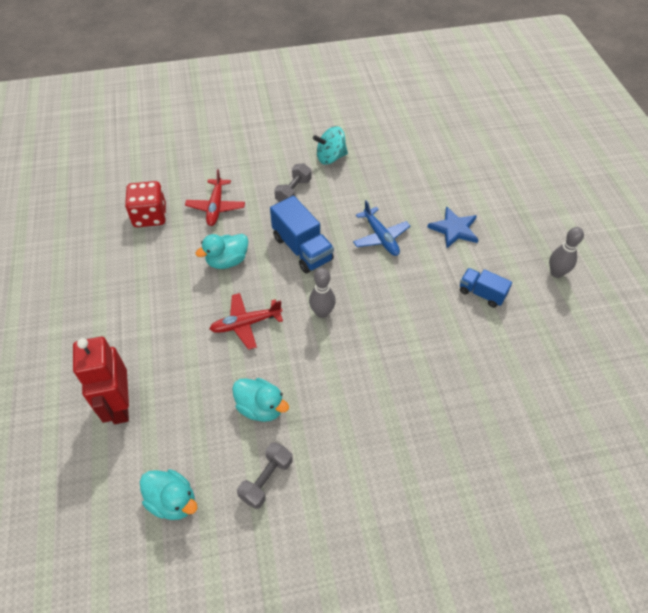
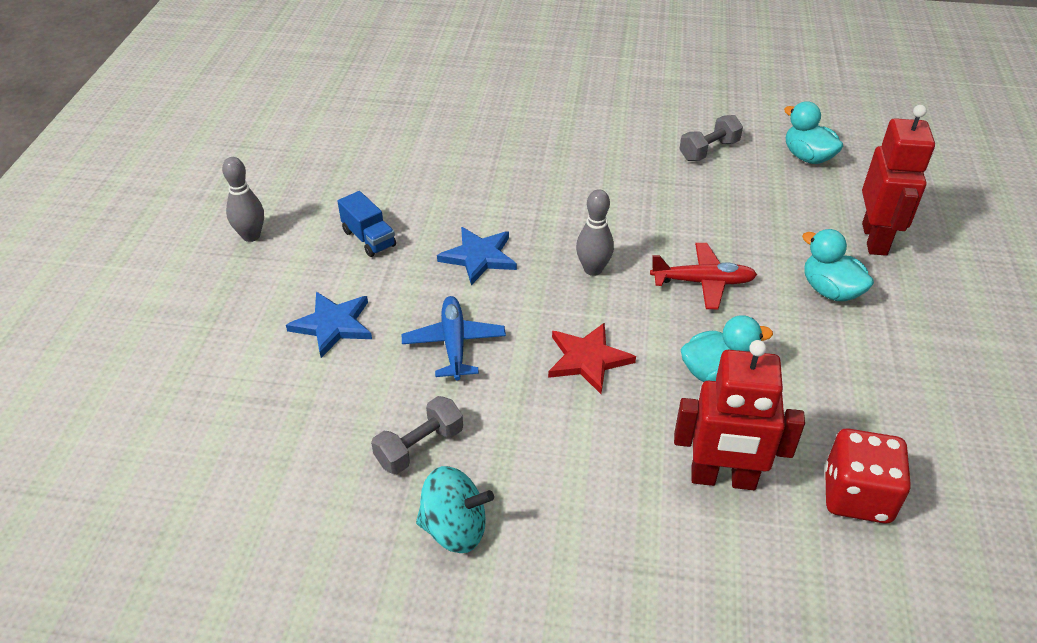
camera: 160 degrees left, 10 degrees down
red plane [185,169,245,226] -> red robot [674,340,805,490]
turquoise duck [232,378,289,422] -> turquoise duck moved to [802,229,874,301]
blue truck [270,196,334,274] -> red star [548,322,636,394]
grey dumbbell [274,163,312,202] -> grey dumbbell moved to [371,396,463,474]
none -> blue star [437,227,517,285]

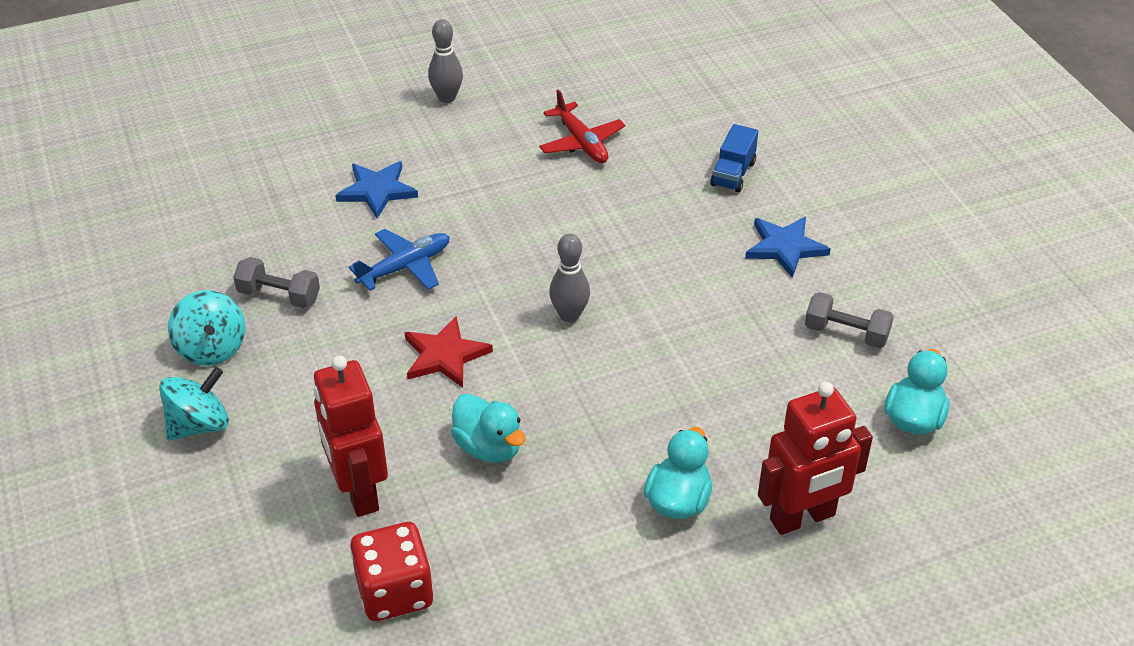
camera: 60 degrees right, 0 degrees up
blue truck [338,191,396,257] -> blue truck moved to [710,124,758,192]
blue star [437,227,517,285] -> blue star moved to [745,216,831,278]
red plane [650,243,757,309] -> red plane moved to [539,89,625,163]
none -> turquoise spinning top [159,367,229,441]

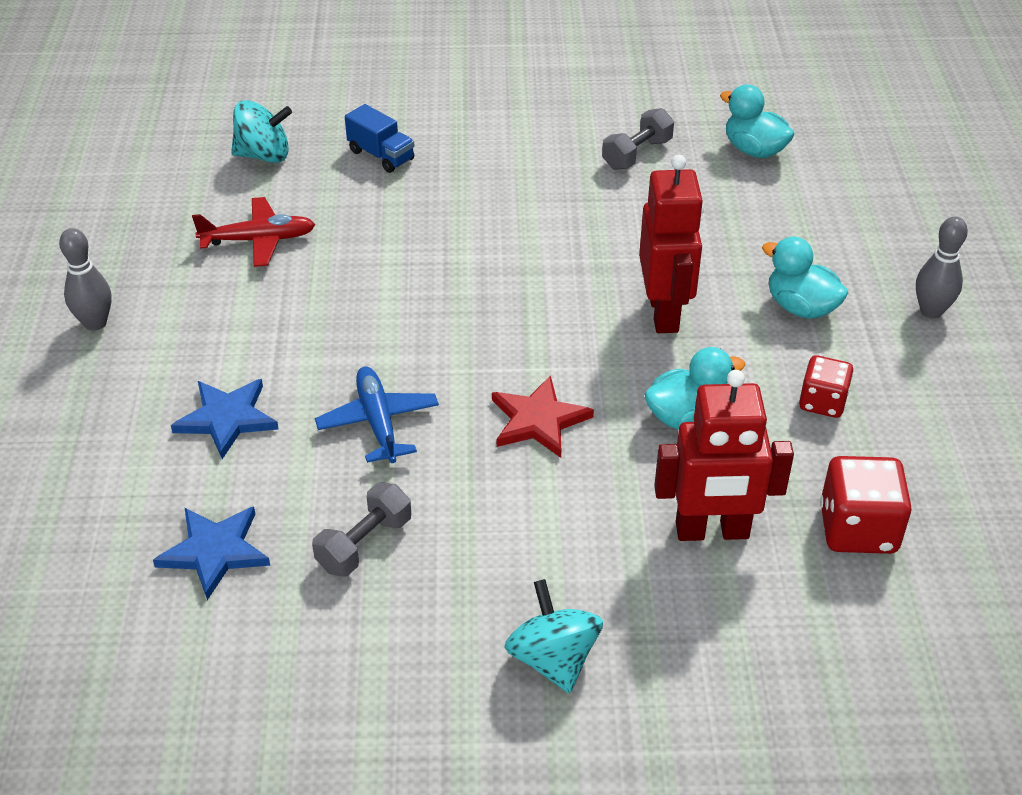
camera: 70 degrees left, 0 degrees up
turquoise spinning top [168,290,245,366] -> turquoise spinning top moved to [231,100,292,163]
grey bowling pin [549,234,590,322] -> grey bowling pin moved to [916,217,968,319]
blue star [745,216,831,278] -> blue star moved to [153,507,270,600]
red robot [758,382,873,535] -> red robot moved to [639,155,704,333]
none -> red dice [799,355,853,418]

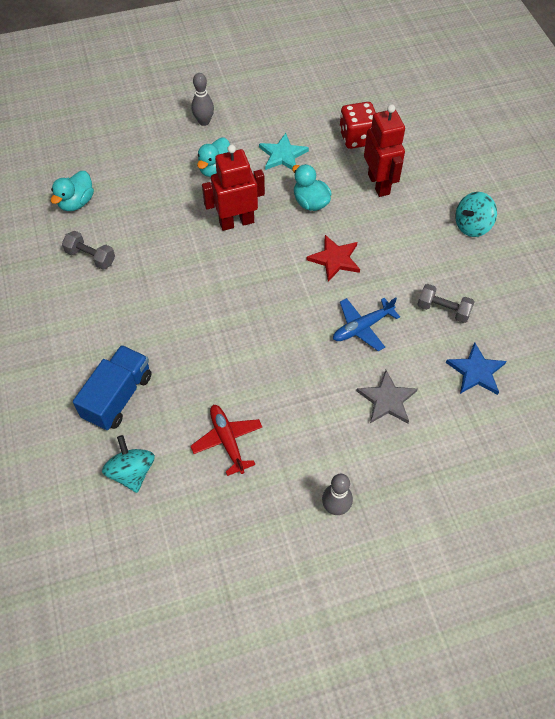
camera: 105 degrees left, 15 degrees up
blue star [171,379,279,459] -> grey star [357,370,418,423]
blue truck [345,104,414,173] -> blue truck [73,345,152,430], size x1.62
red dice [799,355,853,418] -> turquoise star [259,133,309,170]

